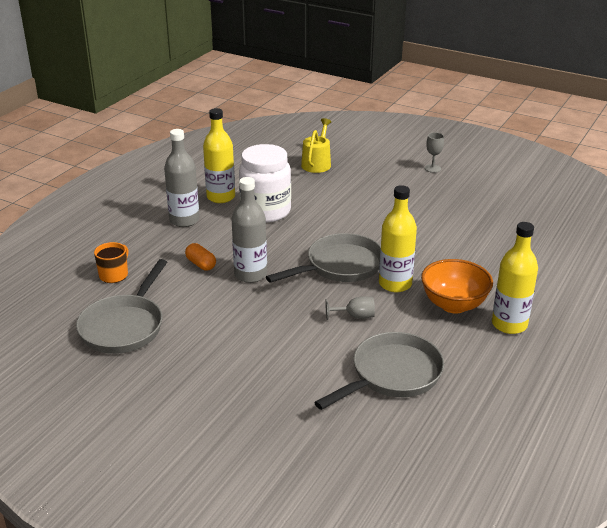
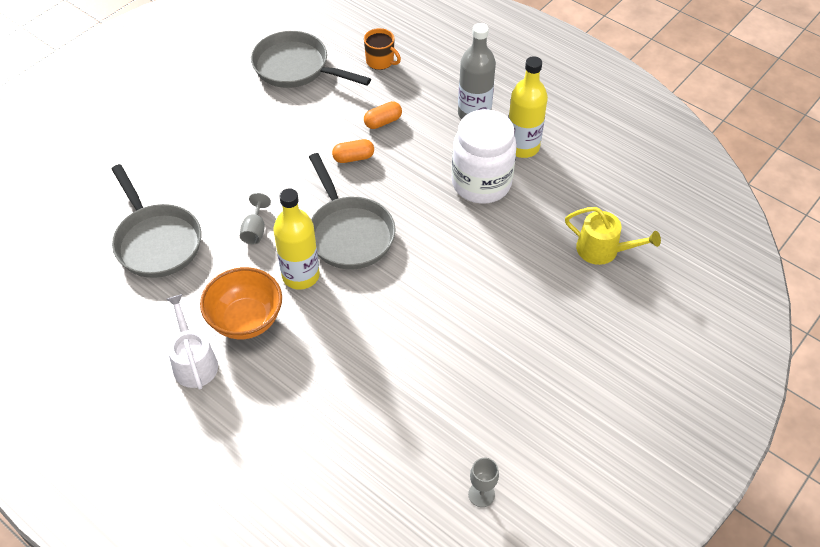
camera: 100 degrees right, 20 degrees up
grey bottle [232,177,267,283] -> orange capsule [332,139,374,163]
grey goblet [425,132,444,173] -> grey goblet moved to [468,458,499,507]
yellow bottle [492,222,538,334] -> white watering can [166,294,218,389]

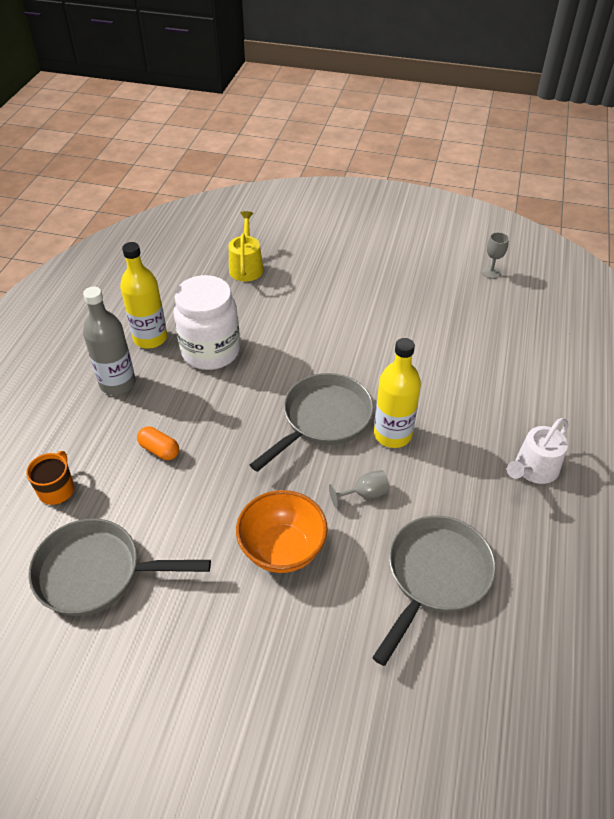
camera: 115 degrees left, 5 degrees down
orange bowl [200,267,282,339] -> orange bowl moved to [236,490,328,573]
grey pan [251,31,371,88] -> grey pan turned 90 degrees clockwise [28,518,211,616]
orange capsule [332,139,374,163] -> none

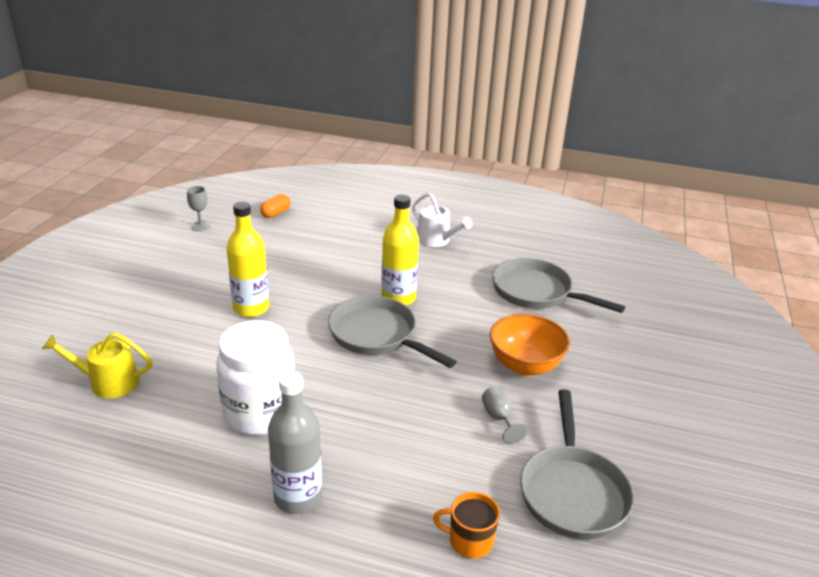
camera: 90 degrees left, 15 degrees down
yellow bottle [120,242,167,348] -> yellow bottle moved to [227,202,269,317]
orange capsule [137,427,179,460] -> orange capsule moved to [260,194,291,218]
grey goblet [329,470,390,509] -> grey goblet moved to [482,386,528,444]

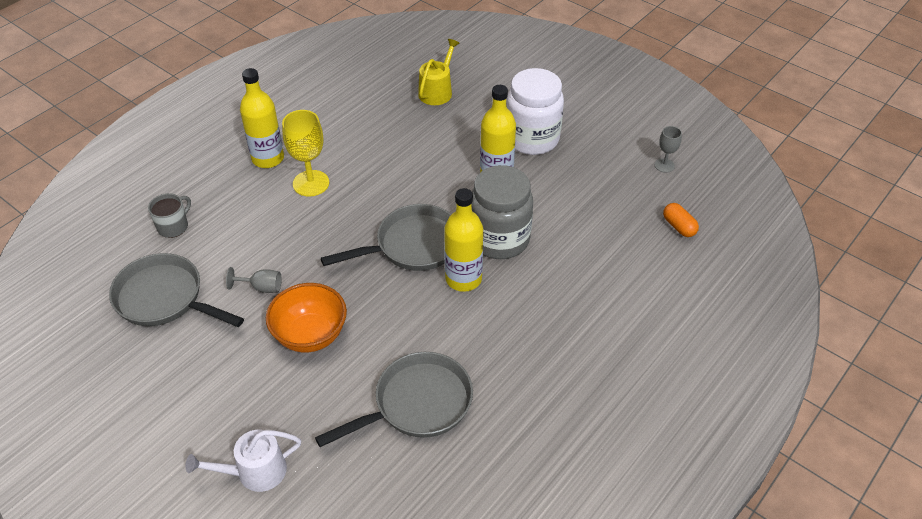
camera: 115 degrees right, 15 degrees up
white jar [216,320,295,435] -> white jar moved to [507,68,564,155]
grey bottle [268,371,322,514] -> yellow bottle [240,68,284,168]
white watering can [412,193,473,247] -> white watering can moved to [185,430,301,492]
orange mug [433,492,500,558] -> grey mug [148,193,191,238]
none -> yellow goblet [282,110,329,197]
none -> grey jar [472,165,533,259]

